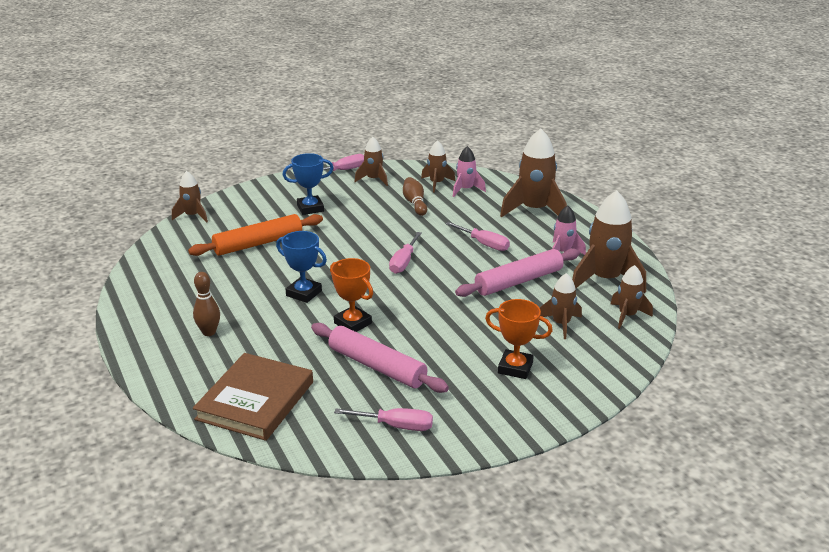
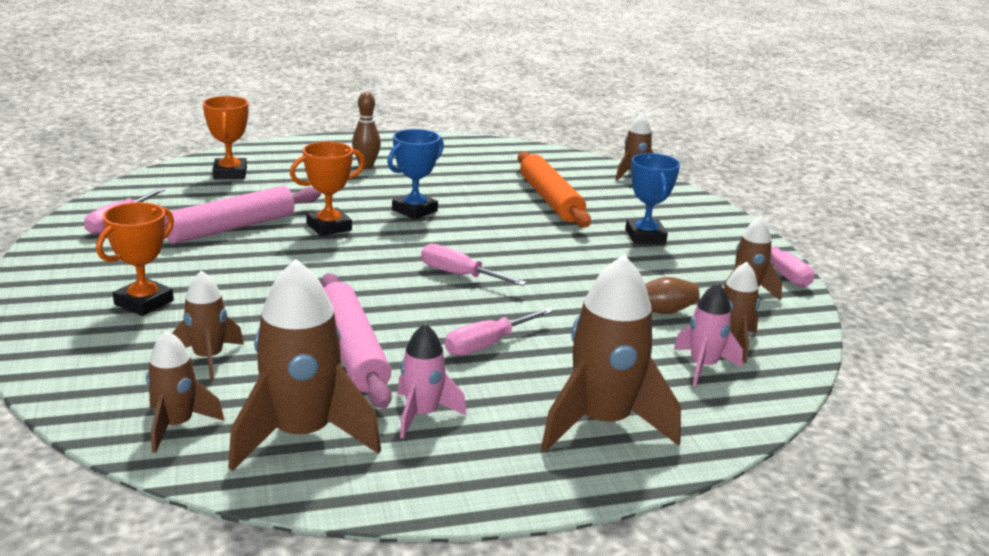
camera: 100 degrees right, 5 degrees down
brown book [193,353,313,441] -> orange trophy [203,96,249,179]

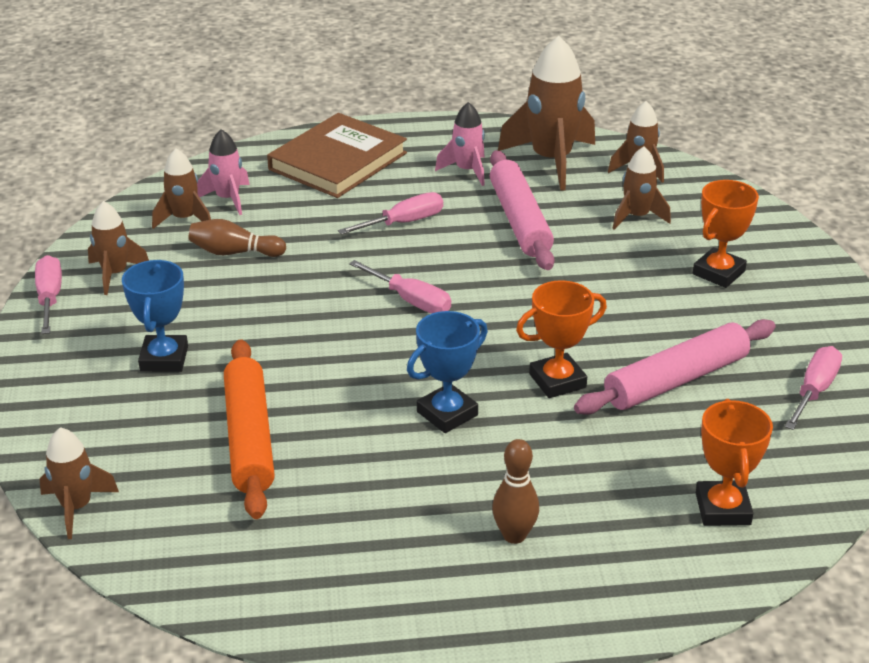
camera: 170 degrees left, 10 degrees up
brown rocket [541,255,681,452] -> brown book [267,113,407,198]

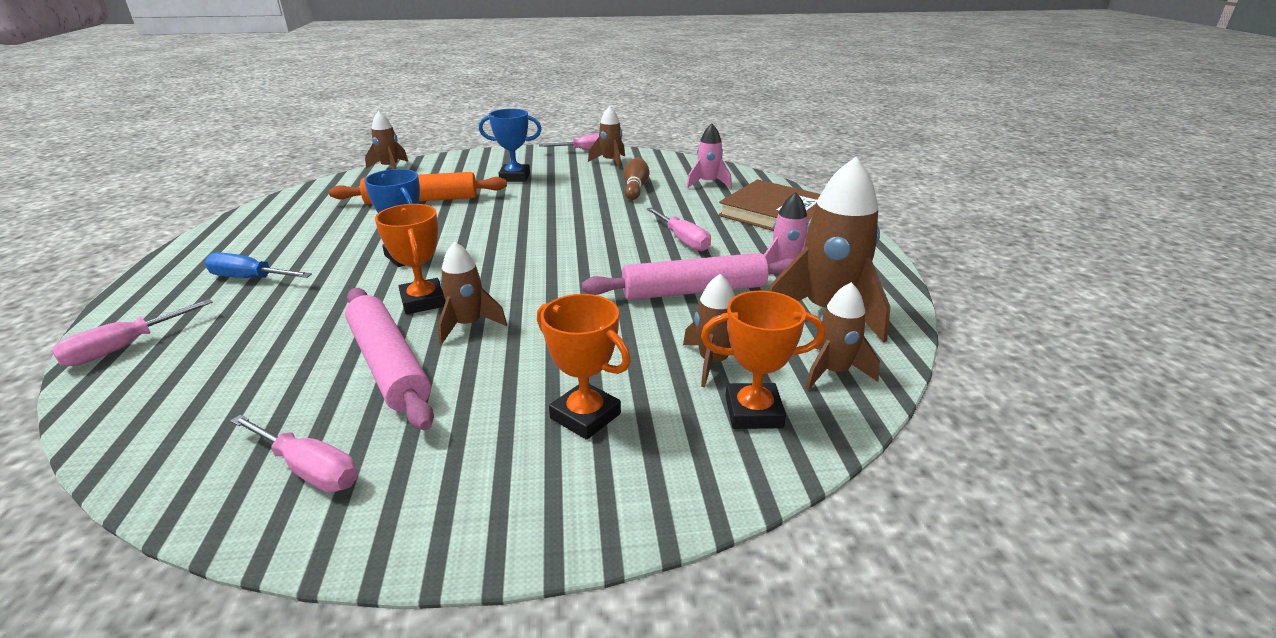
camera: 90 degrees right, 5 degrees down
brown rocket [152,148,211,229] -> brown rocket moved to [438,242,507,344]
pink screwdriver [349,260,451,314] -> pink screwdriver moved to [51,299,213,366]
brown bowling pin [492,439,539,544] -> blue screwdriver [205,252,312,278]
orange trophy [696,399,773,526] -> orange trophy moved to [701,291,825,429]

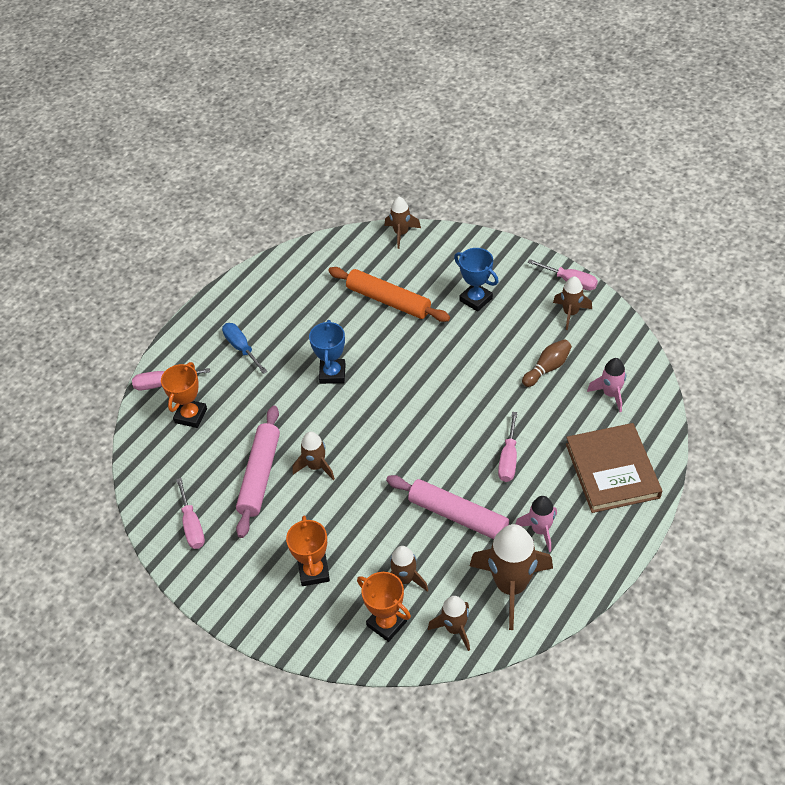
camera: 45 degrees right, 20 degrees up
orange trophy [375,204,446,314] -> orange trophy moved to [161,362,207,428]

